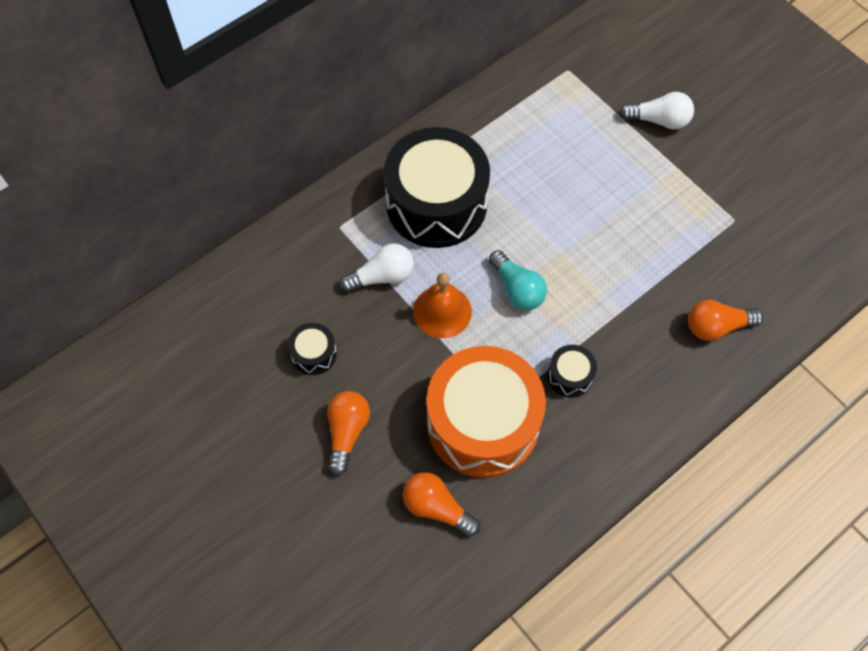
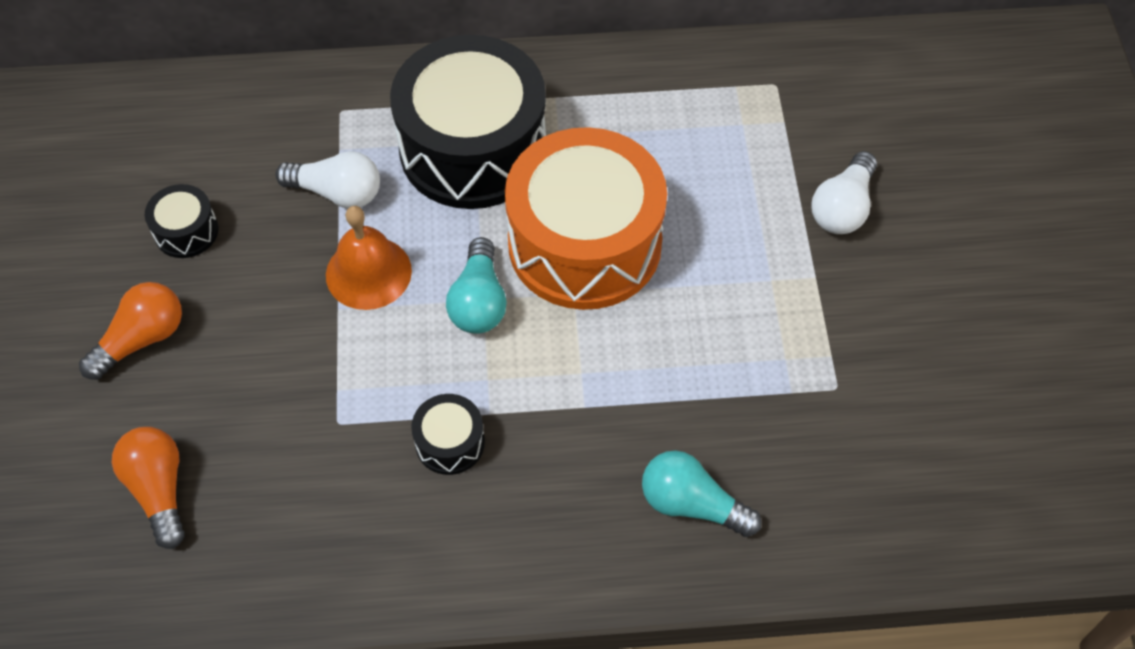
camera: 35 degrees right, 5 degrees down
orange drum [427,346,546,478] -> orange drum moved to [505,127,667,310]
white light bulb [620,92,694,129] -> white light bulb turned 75 degrees clockwise [811,151,877,234]
orange light bulb [688,300,763,341] -> turquoise light bulb [642,450,761,537]

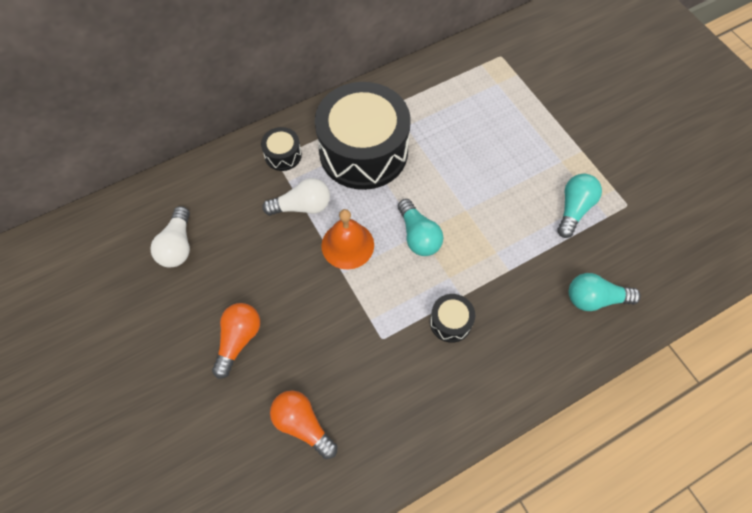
camera: 25 degrees left, 5 degrees up
black drum [145,184,219,258] -> black drum moved to [261,127,302,171]
orange drum [505,127,667,310] -> none
white light bulb [811,151,877,234] -> white light bulb moved to [150,206,190,268]
none -> turquoise light bulb [557,174,602,238]

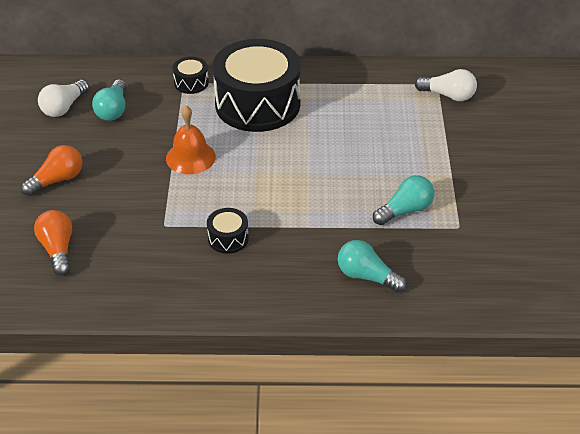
camera: 30 degrees right, 20 degrees down
white light bulb [262,178,330,216] -> white light bulb moved to [415,69,477,101]
turquoise light bulb [398,199,444,256] -> turquoise light bulb moved to [92,79,127,121]

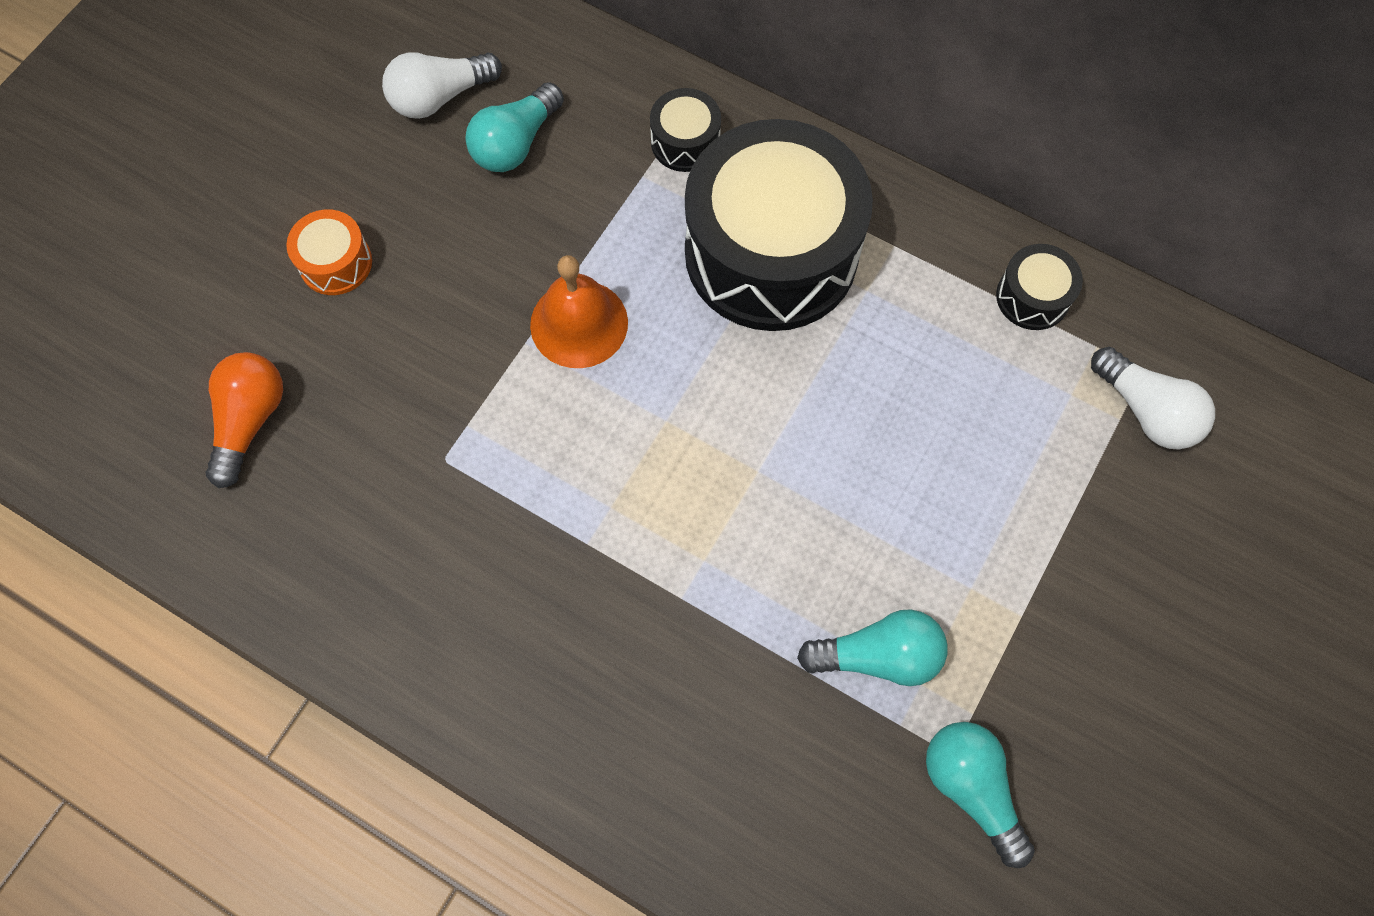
camera: 30 degrees right, 25 degrees up
orange light bulb [21,145,82,196] -> orange drum [286,209,372,295]
black drum [207,208,249,254] -> black drum moved to [996,244,1083,330]
turquoise light bulb [338,240,407,293] -> turquoise light bulb moved to [926,722,1035,868]

